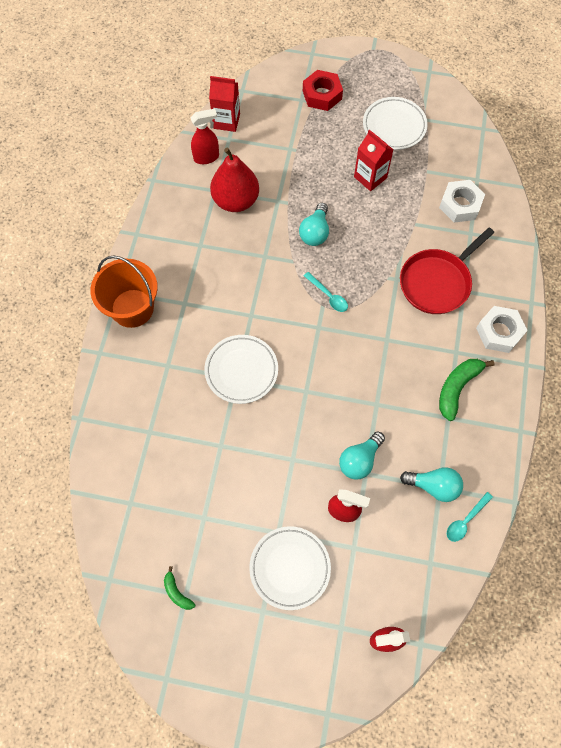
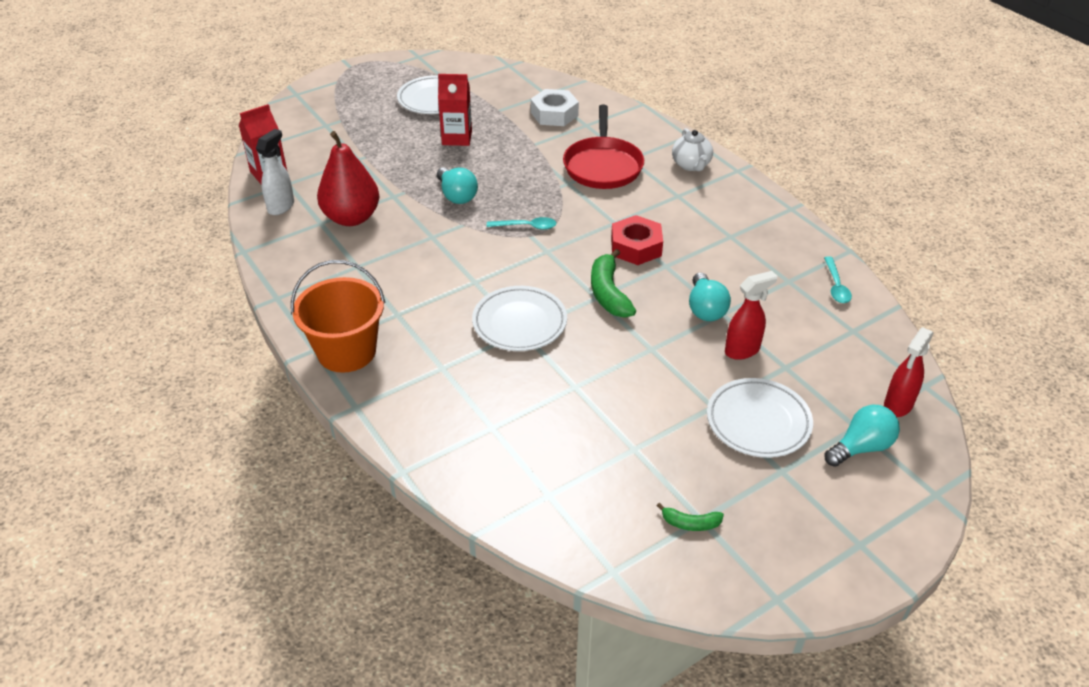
camera: 45 degrees left, 25 degrees down
red spray bottle [191,109,219,164] -> white spray bottle [256,129,294,215]
red nut [303,70,343,111] -> red nut moved to [611,215,663,265]
turquoise light bulb [400,467,463,502] -> turquoise light bulb moved to [825,405,900,467]
green banana [439,359,494,421] -> green banana moved to [591,249,636,318]
white nut [476,306,528,353] -> white teapot [672,128,713,171]

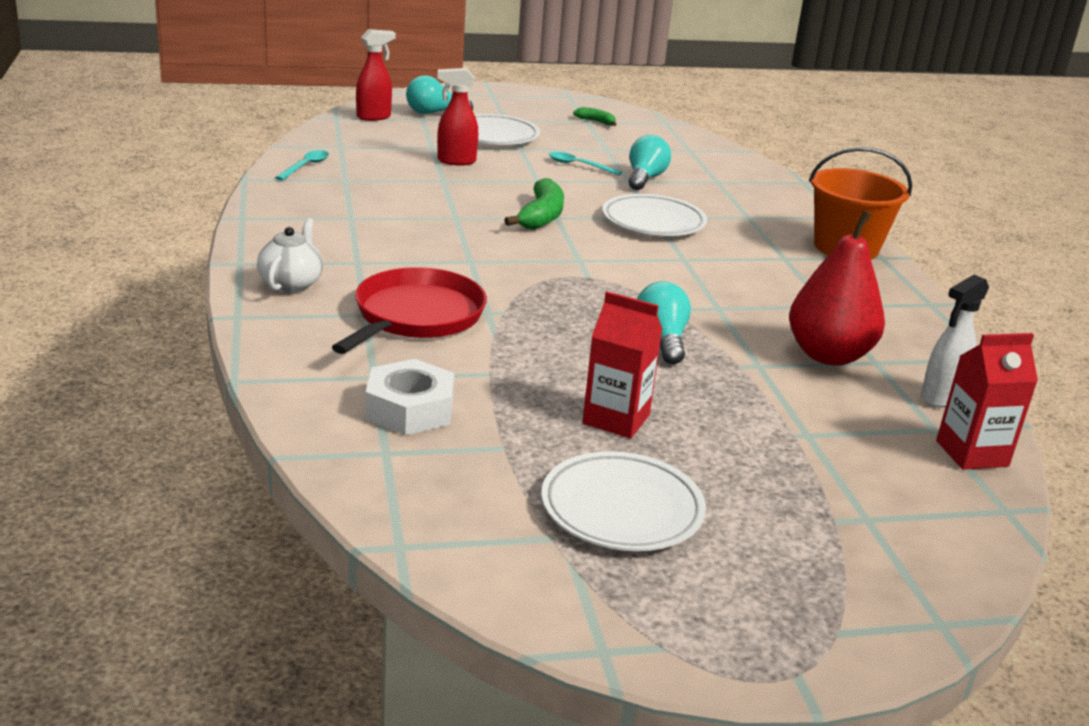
camera: 160 degrees left, 15 degrees down
turquoise spoon [487,217,556,230] -> turquoise spoon moved to [549,152,622,175]
red nut [611,215,663,265] -> none
turquoise light bulb [689,272,731,321] -> turquoise light bulb moved to [629,135,671,190]

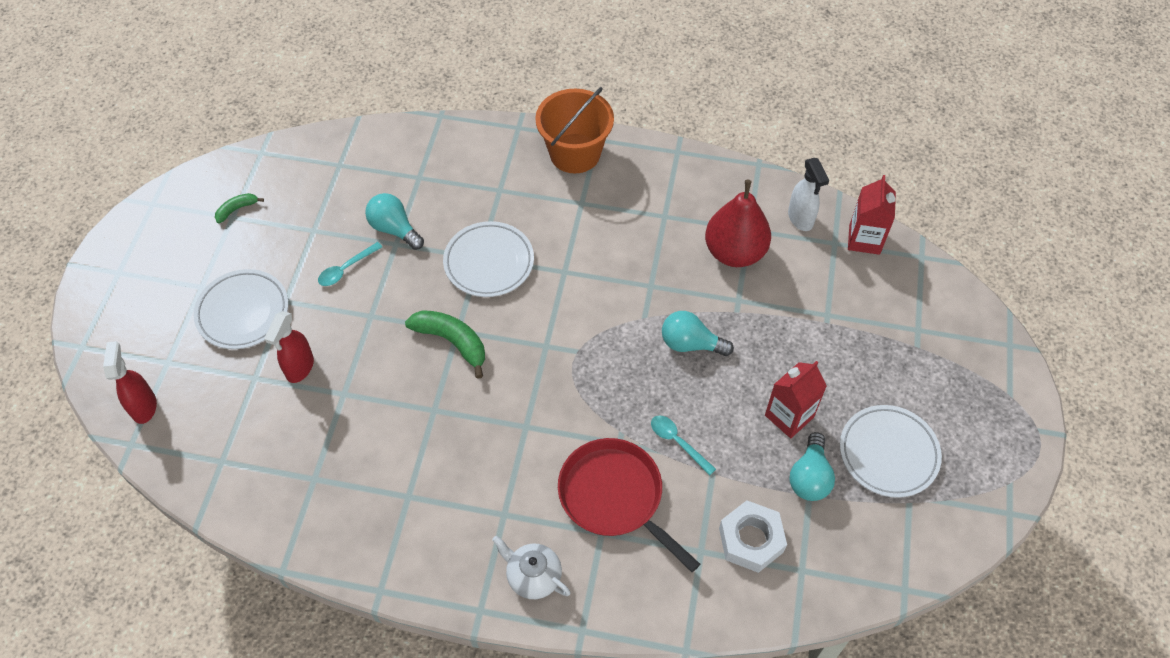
camera: 65 degrees left, 30 degrees up
turquoise spoon [275,150,329,180] -> turquoise spoon moved to [651,415,716,475]
turquoise light bulb [406,75,473,114] -> turquoise light bulb moved to [789,432,835,501]

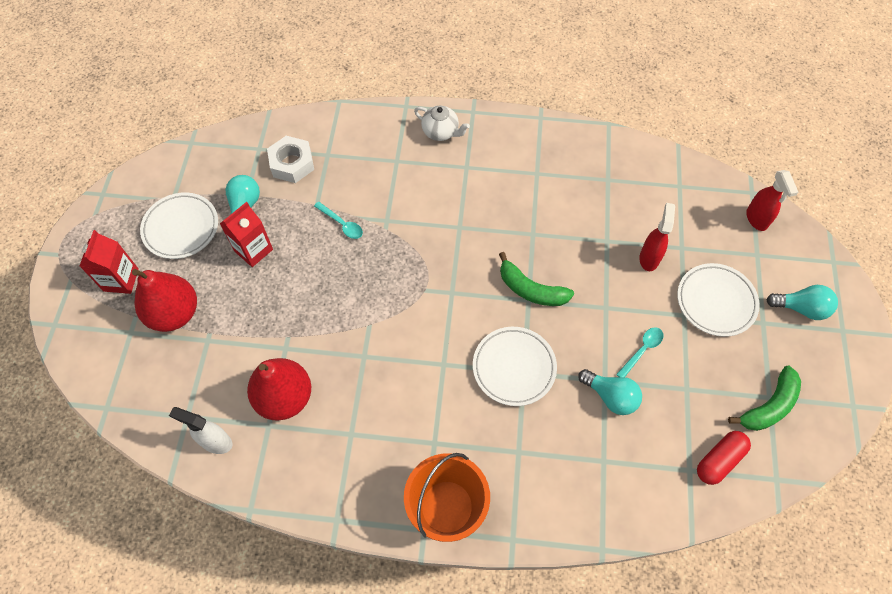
camera: 175 degrees right, 5 degrees up
green banana [215,193,264,223] -> green banana [728,366,801,431], size x1.83
red pan [558,438,700,572] -> none
turquoise light bulb [662,311,734,356] -> turquoise light bulb moved to [766,285,838,320]
white spray bottle [788,158,829,231] -> white spray bottle turned 45 degrees counterclockwise [169,407,232,454]
red carton [848,175,896,255] -> red carton moved to [80,230,139,294]
none -> red pear [132,269,197,332]
none -> red capsule [697,431,751,485]

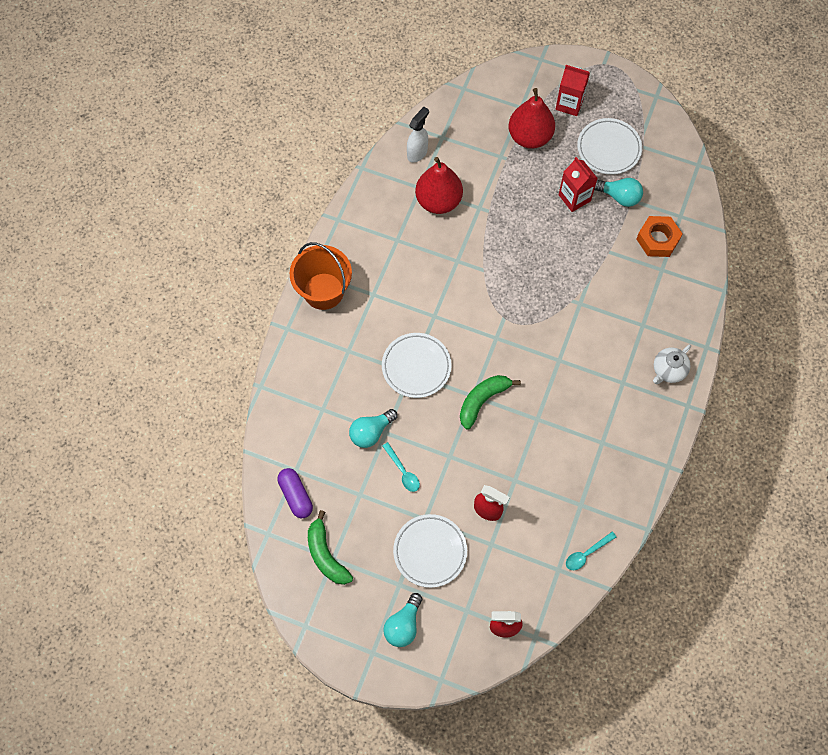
camera: 105 degrees right, 5 degrees up
white nut [267,136,314,183] -> orange nut [637,216,682,257]
turquoise spoon [314,202,363,239] -> turquoise spoon moved to [566,532,616,570]
red capsule [697,431,751,485] -> purple capsule [277,468,313,518]

